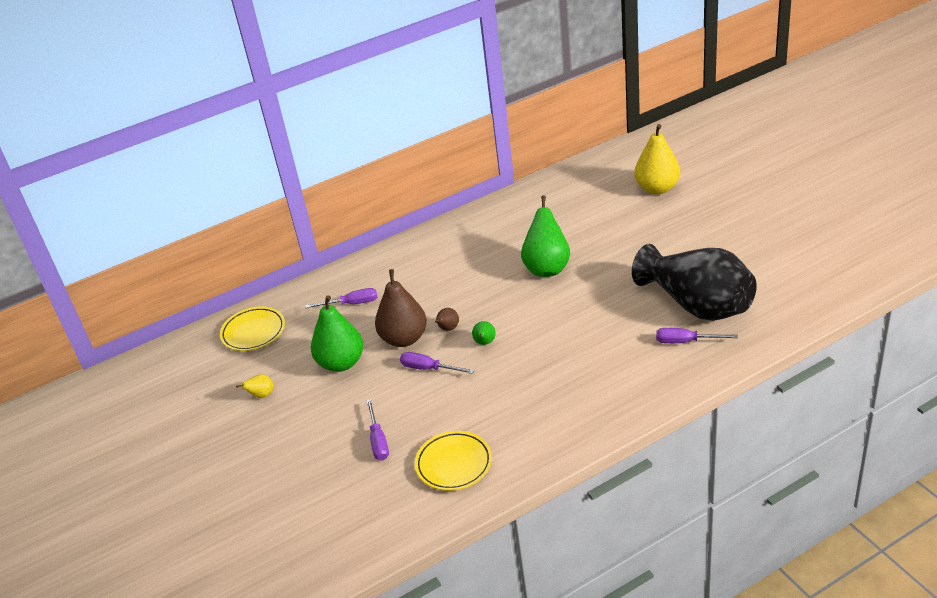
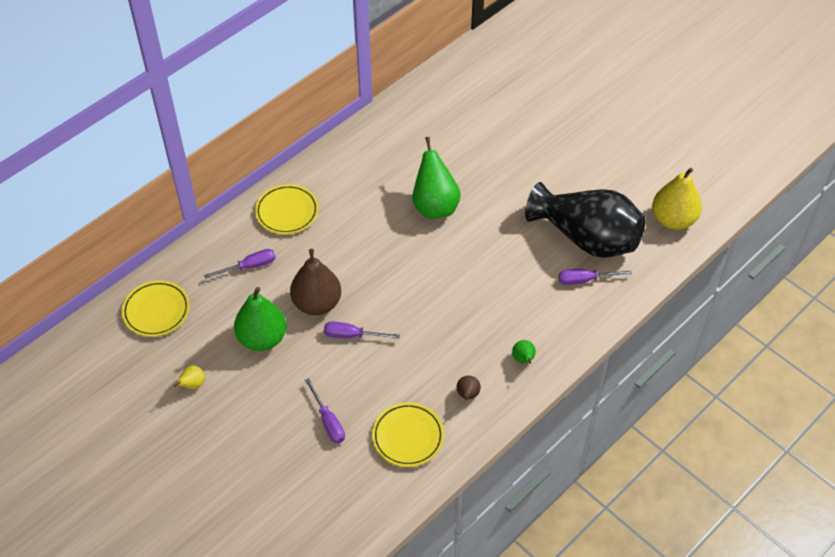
camera: 20 degrees left, 15 degrees up
brown pear [435,308,459,331] -> brown pear moved to [457,375,481,400]
green pear [472,321,496,345] -> green pear moved to [512,340,536,364]
yellow pear [634,124,680,195] -> yellow pear moved to [652,168,702,230]
none -> yellow plate [255,184,319,234]

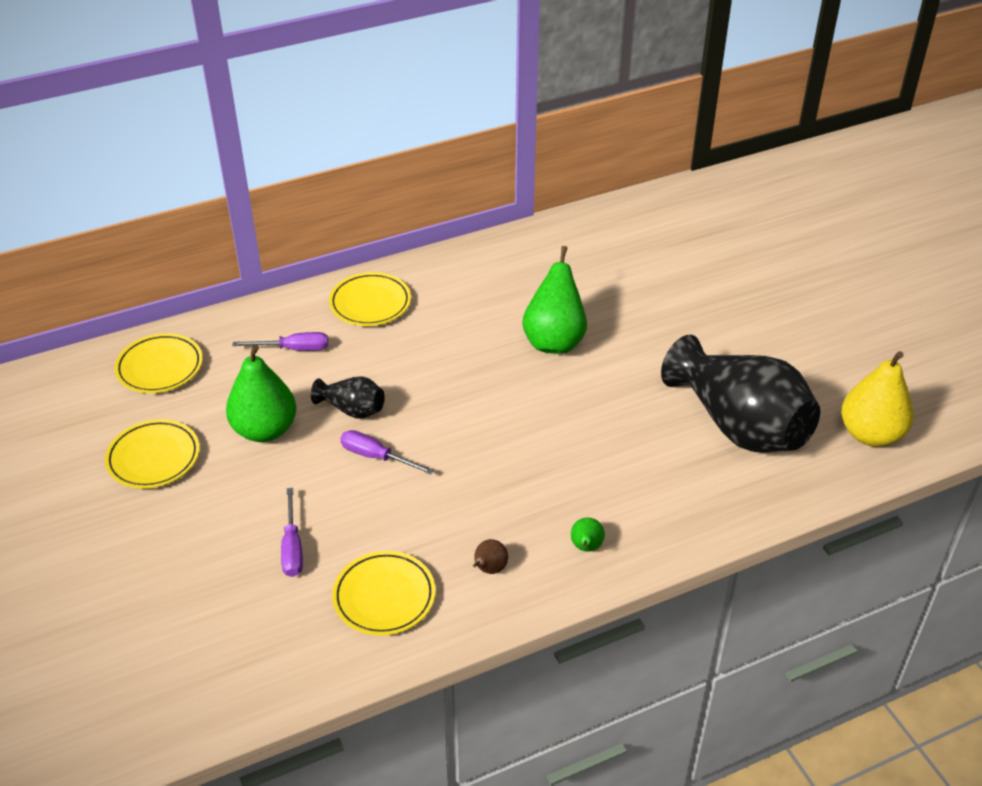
camera: 20 degrees right, 10 degrees down
yellow pear [174,365,205,389] -> yellow plate [105,419,200,489]
brown pear [290,249,341,315] -> black vase [311,376,385,419]
purple screwdriver [559,269,633,285] -> none

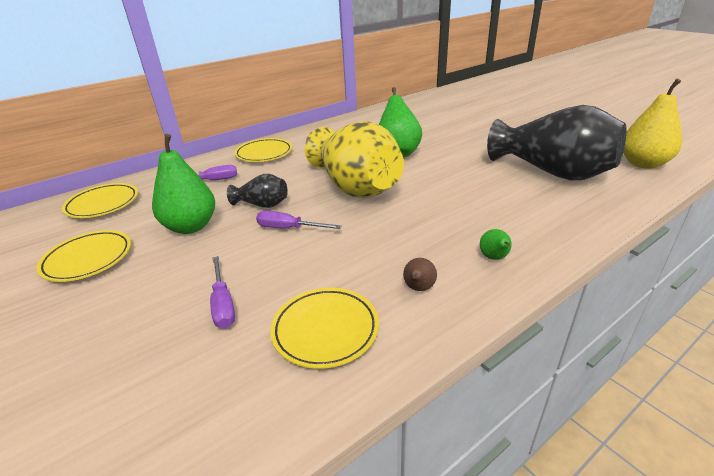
camera: 10 degrees left, 10 degrees down
none -> yellow vase [304,121,404,198]

